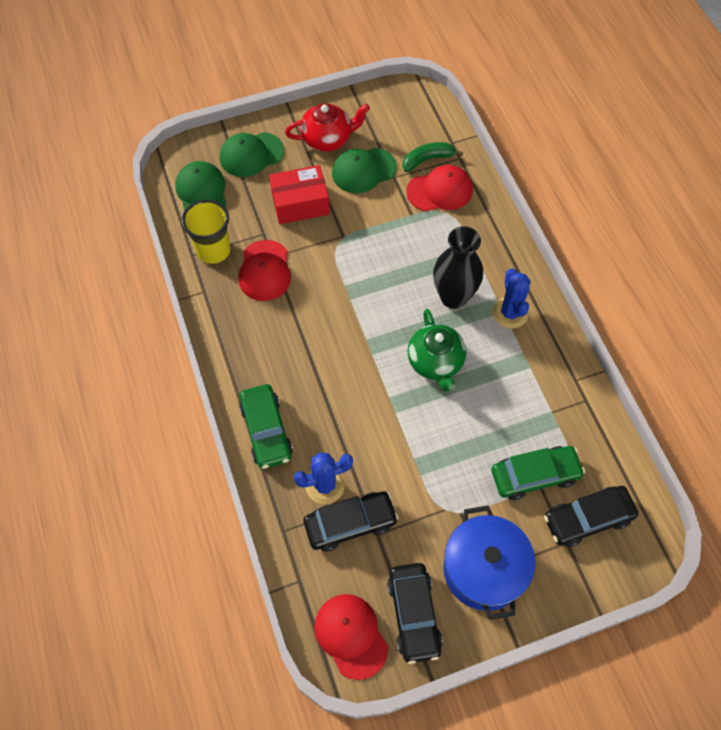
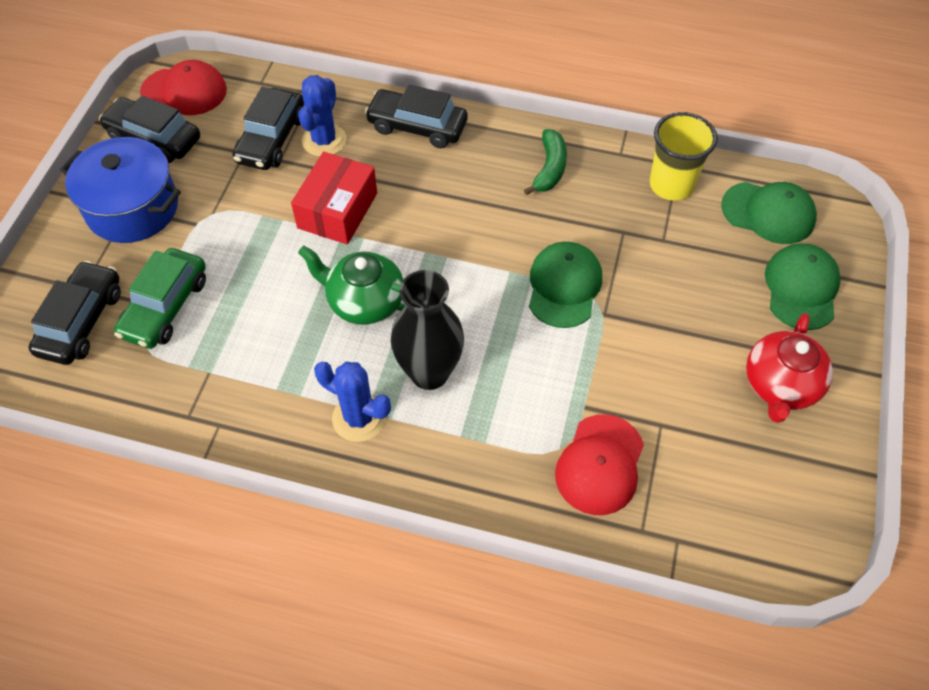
camera: 125 degrees right, 5 degrees down
red cap [238,240,291,301] -> none
green car [239,384,293,469] -> black car [365,84,468,148]
red box [269,165,330,224] -> red box moved to [291,152,377,245]
green cap [332,148,397,193] -> green cap moved to [529,242,602,328]
green banana [402,142,463,172] -> green banana moved to [524,129,567,195]

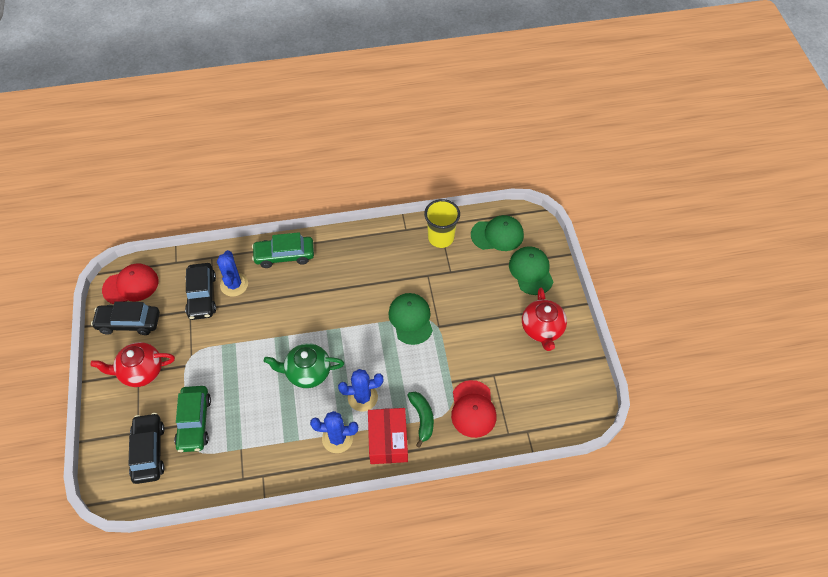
camera: 25 degrees left, 0 degrees up
blue pot [60,137,181,243] -> red teapot [90,342,175,387]
red box [291,152,377,245] -> red box moved to [368,408,408,464]
black car [365,84,468,148] -> green car [252,232,314,268]
black vase [391,270,464,390] -> blue cactus [338,369,383,411]
green banana [524,129,567,195] -> green banana moved to [407,392,434,448]

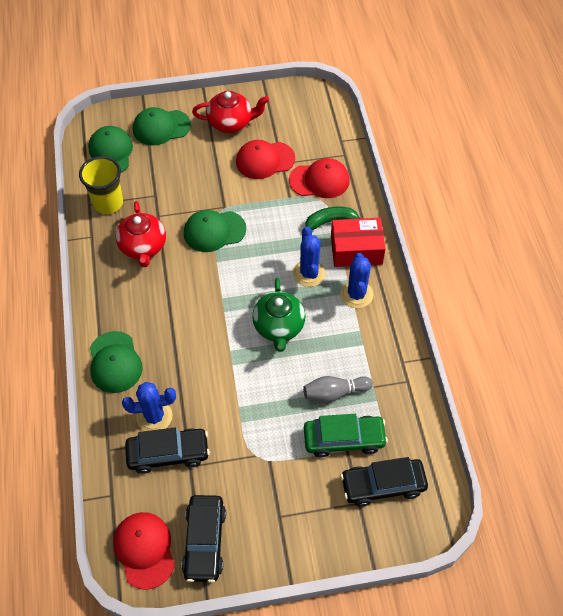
camera: 90 degrees left, 0 degrees up
red teapot [90,342,175,387] -> red teapot moved to [116,201,166,267]
green car [252,232,314,268] -> green cap [90,331,143,393]
none -> red cap [236,140,295,179]
none -> grey bowling pin [303,376,373,403]

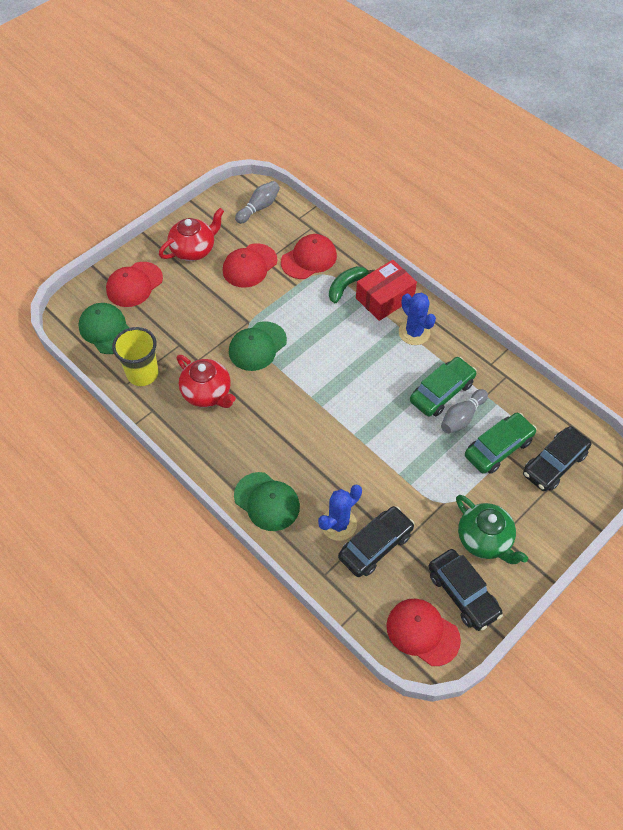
camera: 35 degrees left, 0 degrees up
green cap [133,107,191,146] -> red cap [106,262,163,307]
green teapot [252,278,305,352] -> green teapot moved to [456,495,528,564]
blue cactus [293,227,326,287] -> none
none -> grey bowling pin [235,181,280,224]
none -> green car [410,357,477,416]

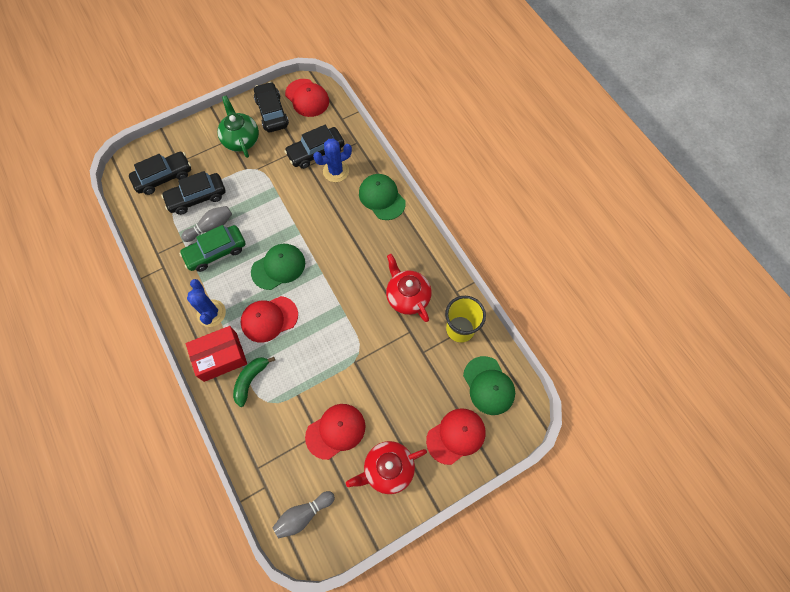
camera: 165 degrees left, 10 degrees up
green cap [229,321,287,371] -> green cap moved to [251,244,305,290]
red cap [281,234,337,279] -> red cap moved to [241,296,298,343]
green banana [329,266,375,303] -> green banana turned 150 degrees clockwise [233,357,275,407]
green car [465,413,537,474] -> black car [161,171,225,215]

